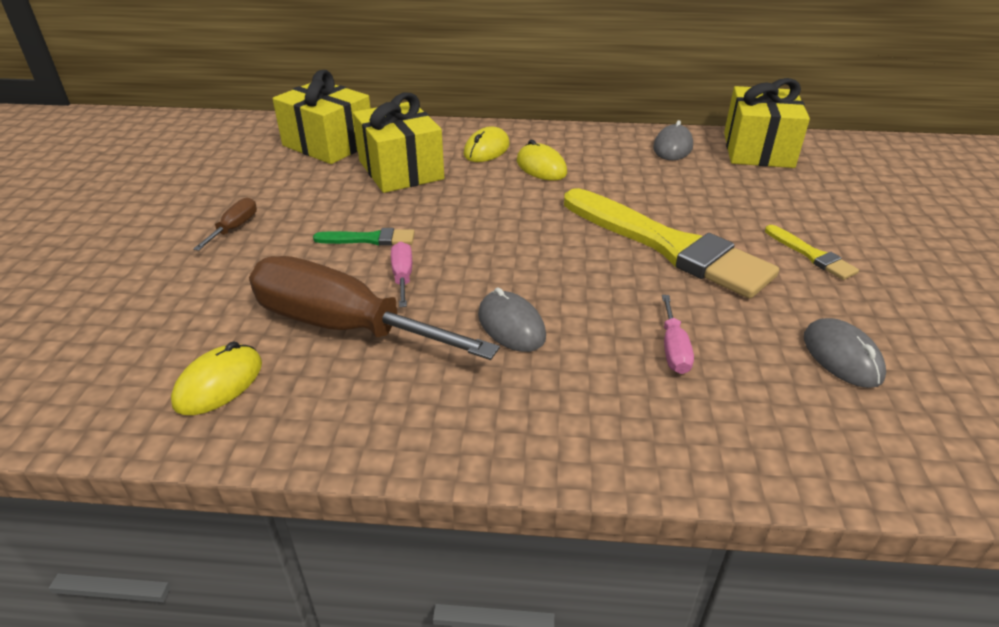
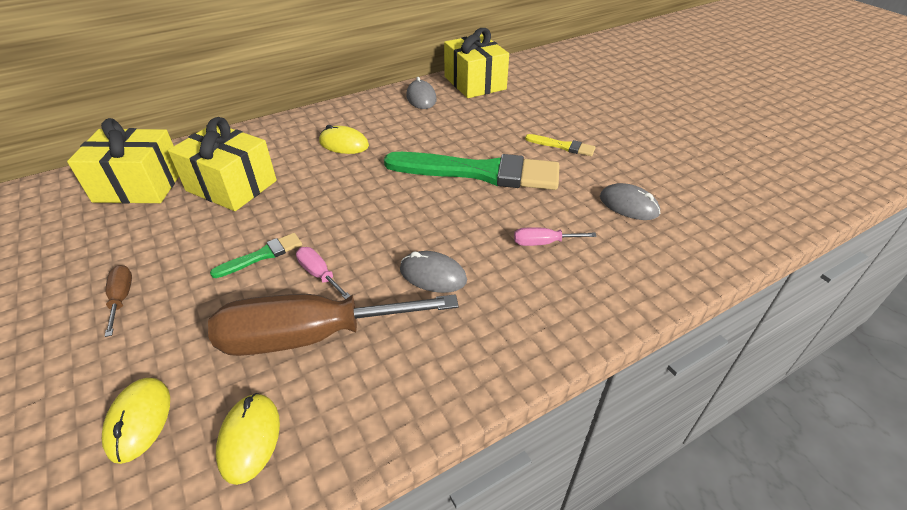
camera: 35 degrees left, 5 degrees up
yellow mouse [463,127,510,162] -> yellow mouse moved to [102,378,170,464]
yellow brush [564,188,779,299] -> green brush [384,152,560,190]
pink screwdriver [662,295,694,374] -> pink screwdriver turned 120 degrees clockwise [514,227,597,246]

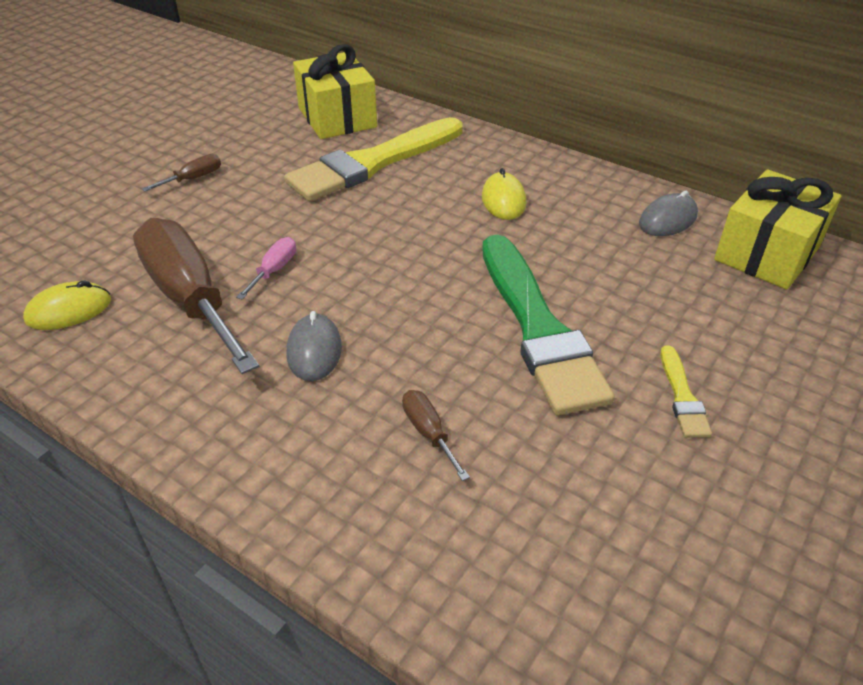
camera: 65 degrees right, 0 degrees up
yellow mouse [102,378,170,464] -> none
yellow gift [168,117,277,211] -> yellow brush [284,117,463,201]
green brush [210,233,302,278] -> none
pink screwdriver [514,227,597,246] -> brown screwdriver [402,390,470,481]
grey mouse [600,183,660,220] -> none

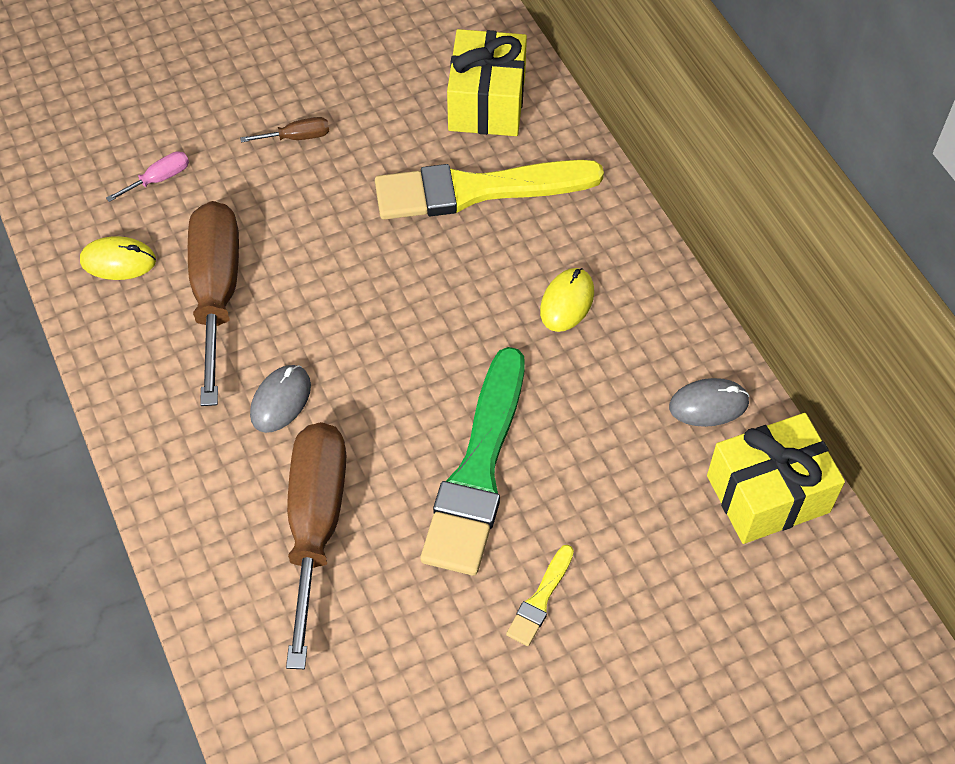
camera: 30 degrees right, 15 degrees up
pink screwdriver [236,237,296,299] -> pink screwdriver moved to [106,151,189,202]
brown screwdriver [402,390,470,481] -> brown screwdriver [286,422,346,669], size x2.44

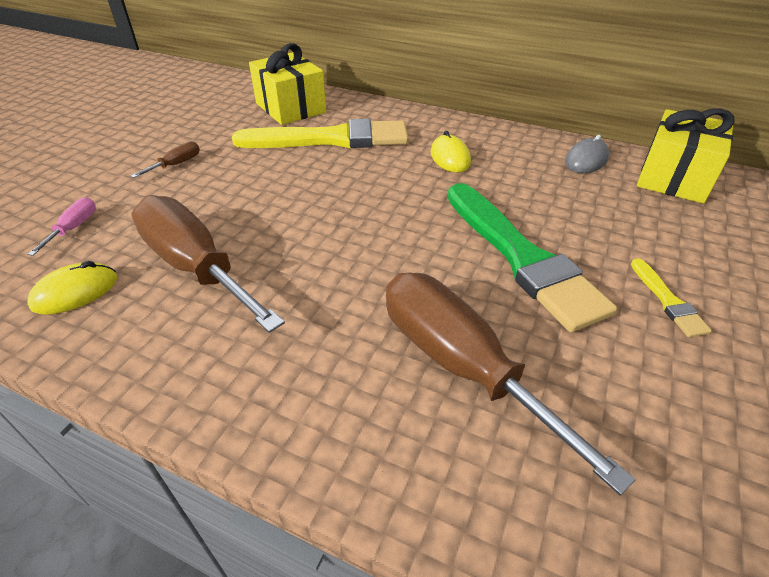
camera: 40 degrees left, 15 degrees down
grey mouse [250,365,311,433] -> none
yellow brush [375,160,604,220] -> yellow brush turned 135 degrees counterclockwise [232,119,409,148]

